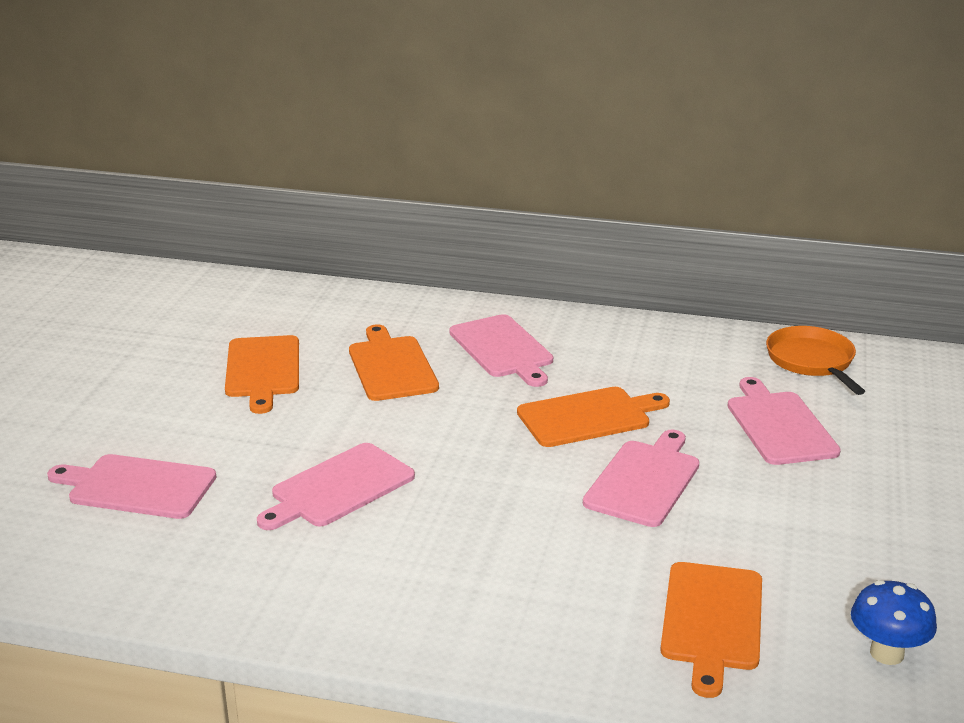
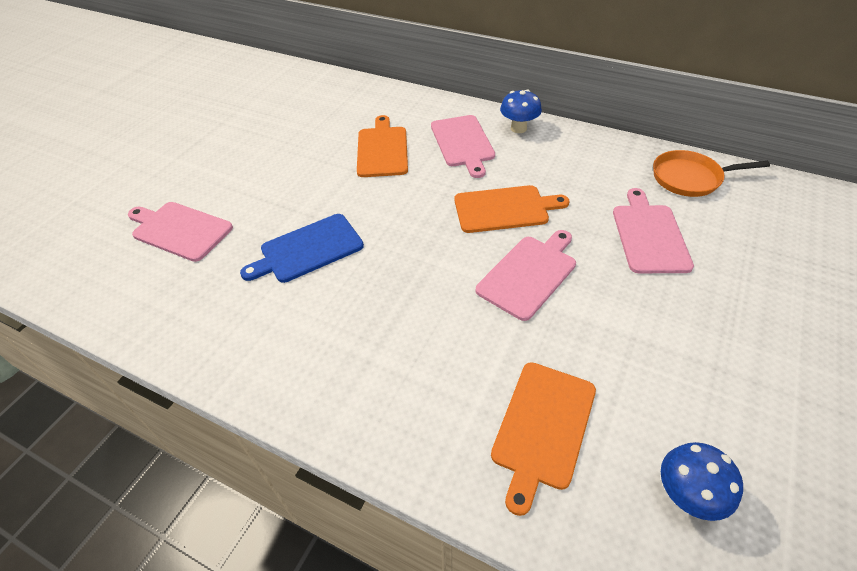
camera: 15 degrees right, 20 degrees up
orange cutting board [225,335,299,414] -> none
pink cutting board [257,443,415,530] -> blue cutting board [240,214,364,283]
orange pan [766,326,865,395] -> orange pan turned 90 degrees counterclockwise [653,150,770,197]
none -> blue mushroom [500,90,542,133]

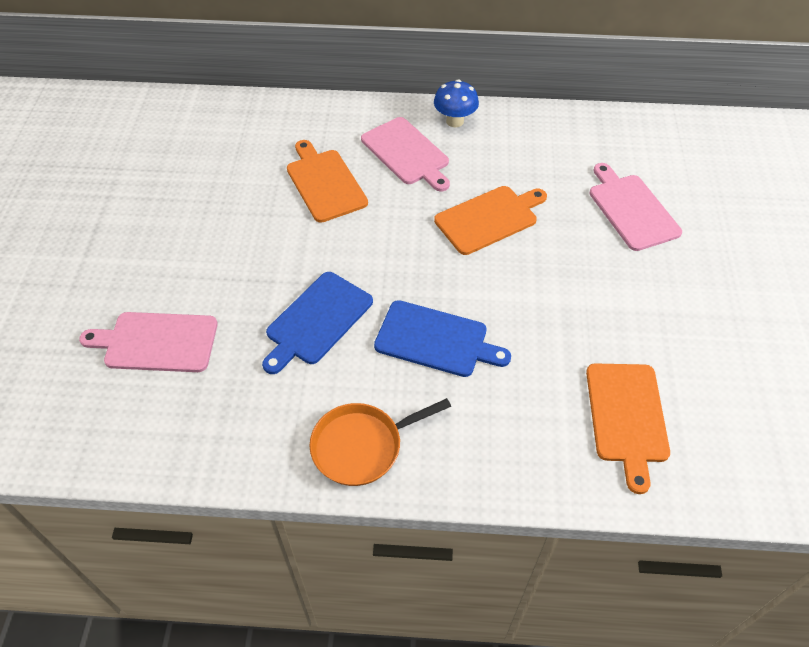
camera: 25 degrees left, 5 degrees up
pink cutting board [476,230,576,321] -> none
orange pan [653,150,770,197] -> orange pan moved to [310,398,451,486]
blue mushroom [661,442,743,521] -> none
none -> blue cutting board [374,300,511,377]

